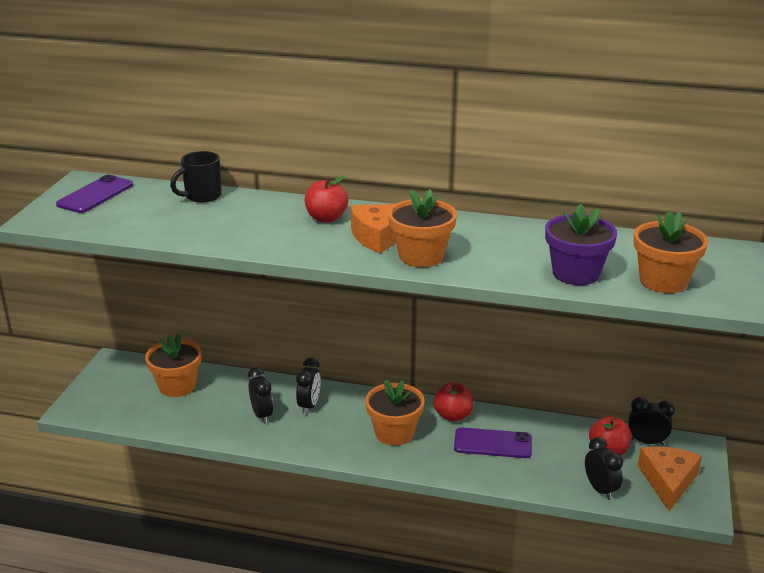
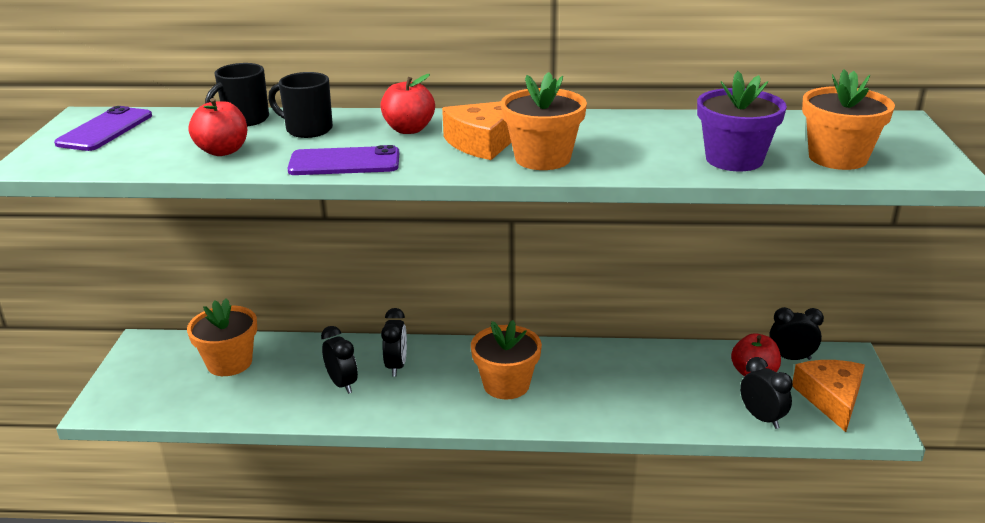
camera: 10 degrees left, 0 degrees up
red apple [434,383,473,422] -> red apple moved to [188,98,247,156]
purple phone [454,427,532,458] -> purple phone moved to [287,145,399,175]
none -> black mug [268,72,333,138]

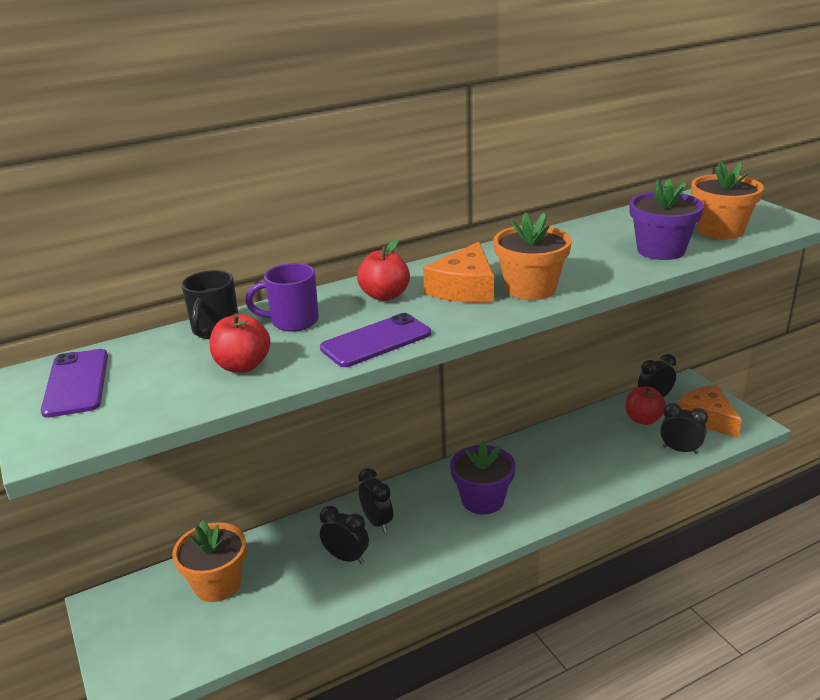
camera: 30 degrees left, 0 degrees up
black mug [268,72,333,138] -> purple mug [246,263,319,332]
orange flower pot [471,320,542,399] -> purple flower pot [450,441,516,514]

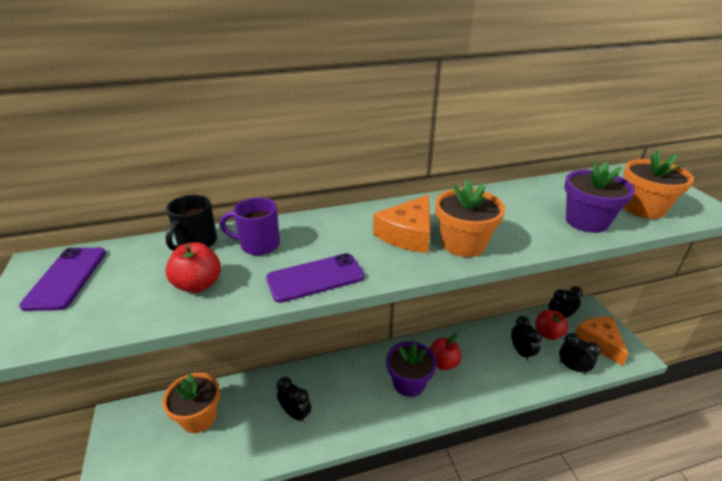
camera: 10 degrees right, 5 degrees up
red apple [357,239,410,301] -> red apple moved to [430,334,462,370]
black clock [358,468,393,532] -> black clock moved to [511,316,542,362]

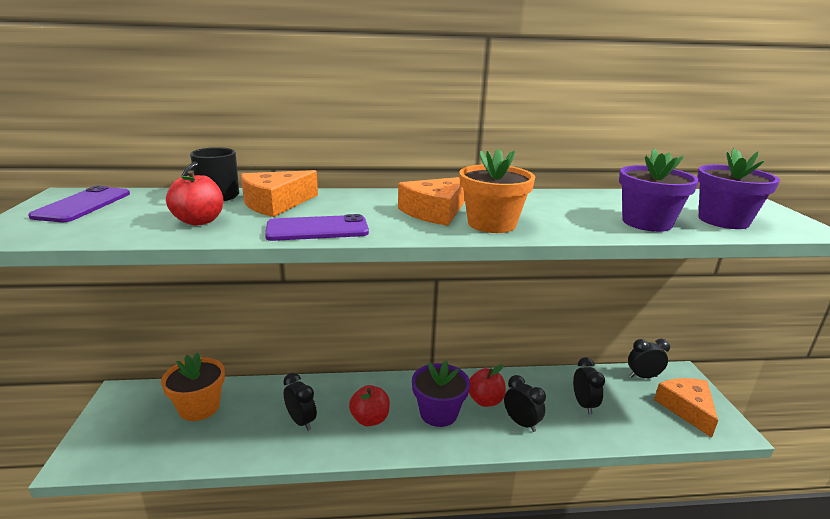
camera: 10 degrees right, 10 degrees down
purple mug [220,197,280,255] -> orange cheese [241,170,318,217]
red apple [535,310,568,340] -> red apple moved to [349,385,390,426]
black clock [559,333,601,375] -> black clock moved to [504,375,546,432]
orange flower pot [623,150,694,219] -> purple flower pot [697,148,780,229]

